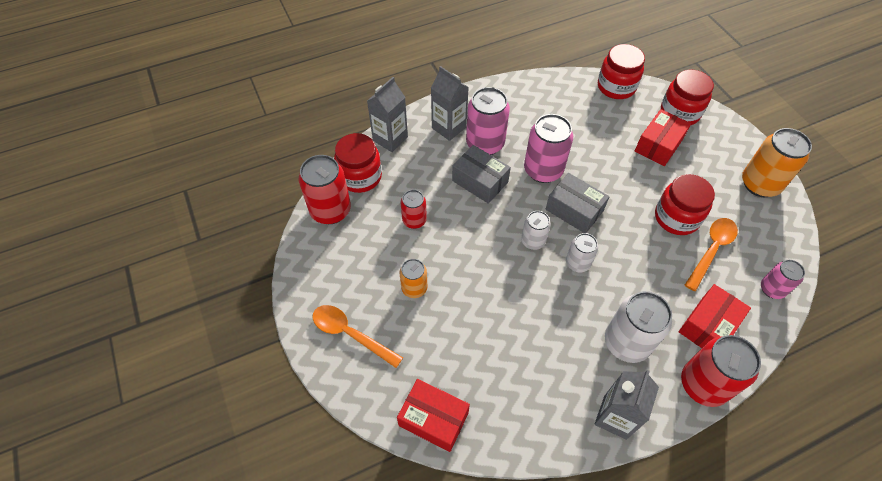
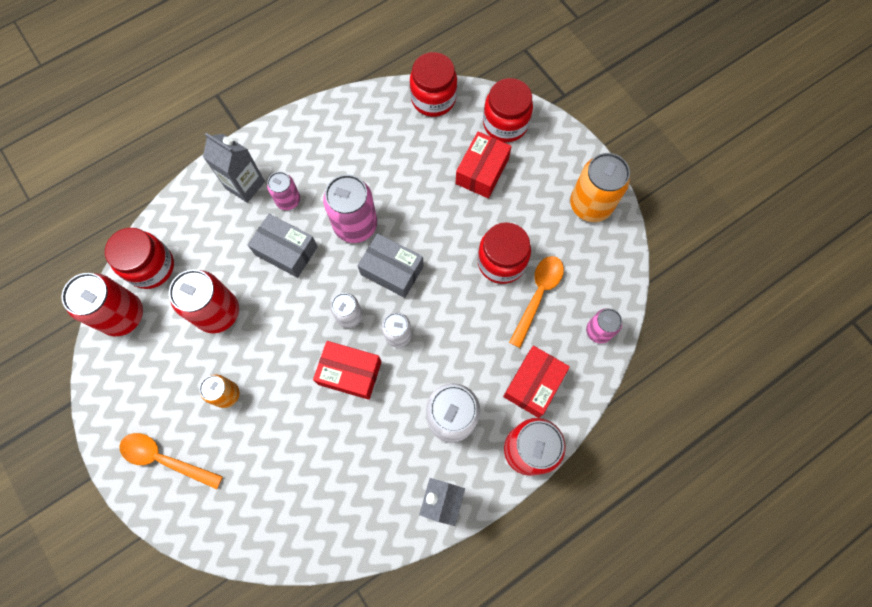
camera: 10 degrees left, 15 degrees up
grey carton [367,77,408,152] -> none
red box [397,379,470,452] -> red box moved to [313,341,382,400]
red can [401,190,427,229] -> red can [169,270,239,333], size x1.74
pink can [466,87,510,155] -> pink can [267,172,300,210], size x0.58

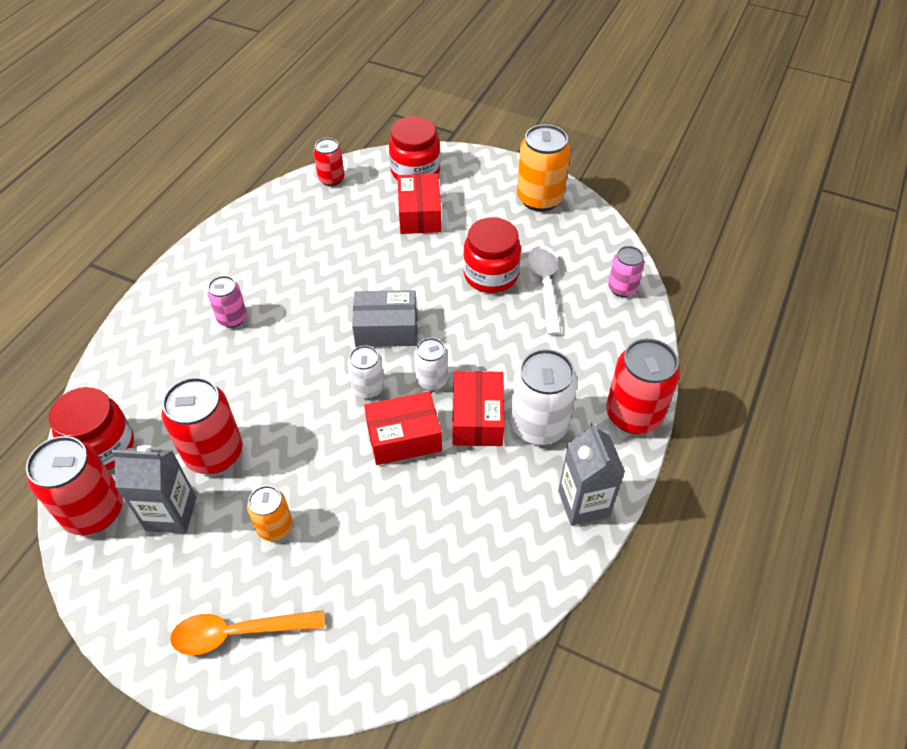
camera: 30 degrees left, 20 degrees down
grey carton [203,133,265,203] -> grey carton moved to [112,445,197,534]
grey box [248,214,318,278] -> none
pink can [323,175,377,243] -> none
red jar [410,52,457,117] -> red can [314,138,345,186]
red box [503,346,570,418] -> red box moved to [452,371,504,446]
orange spoon [509,256,564,348] -> white spoon [528,246,561,335]

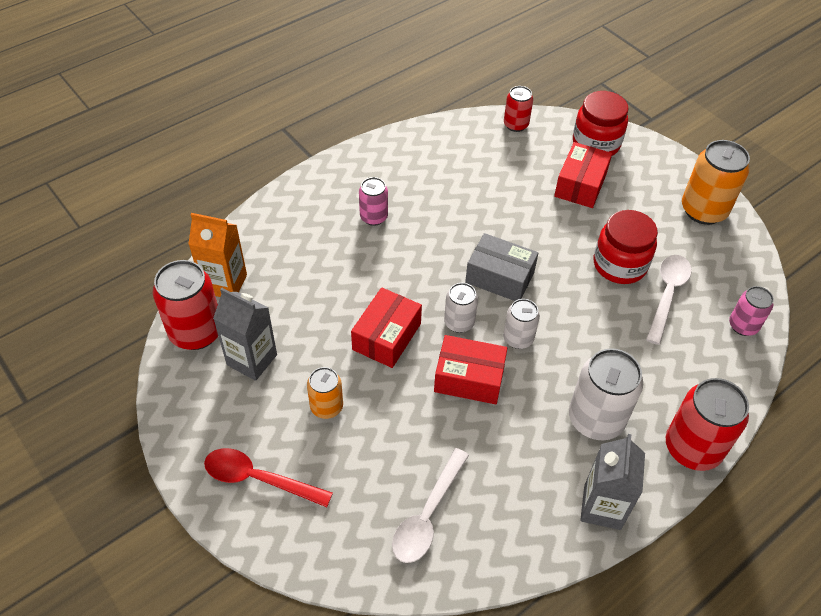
camera: 25 degrees right, 0 degrees up
red jar [49,387,134,470] -> orange carton [188,213,247,297]
red can [162,377,243,474] -> none
orange spoon [170,610,325,655] -> red spoon [204,448,333,507]
red box [452,371,504,446] -> red box moved to [351,287,422,368]
none -> white spoon [392,448,469,563]

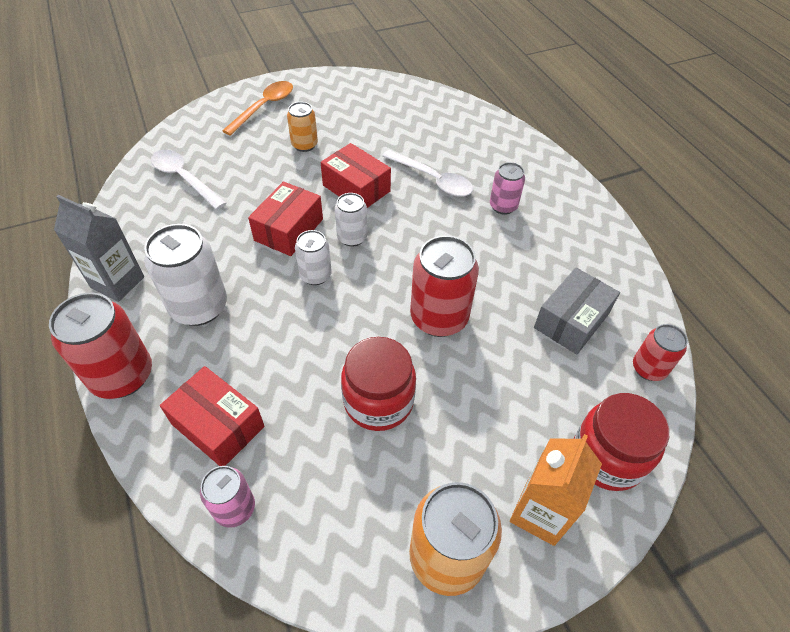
camera: 105 degrees right, 0 degrees up
red can [153,260,218,350] -> red can moved to [410,235,479,337]
orange carton [188,213,247,297] -> orange carton moved to [510,434,602,546]
red spoon [204,448,333,507] -> orange spoon [222,81,293,136]
grey carton [213,288,277,381] -> none
grey box [465,233,538,301] -> grey box moved to [534,268,620,355]
red box [554,142,612,208] -> red box moved to [160,366,264,466]
white spoon [646,255,692,345] -> white spoon moved to [383,150,473,197]

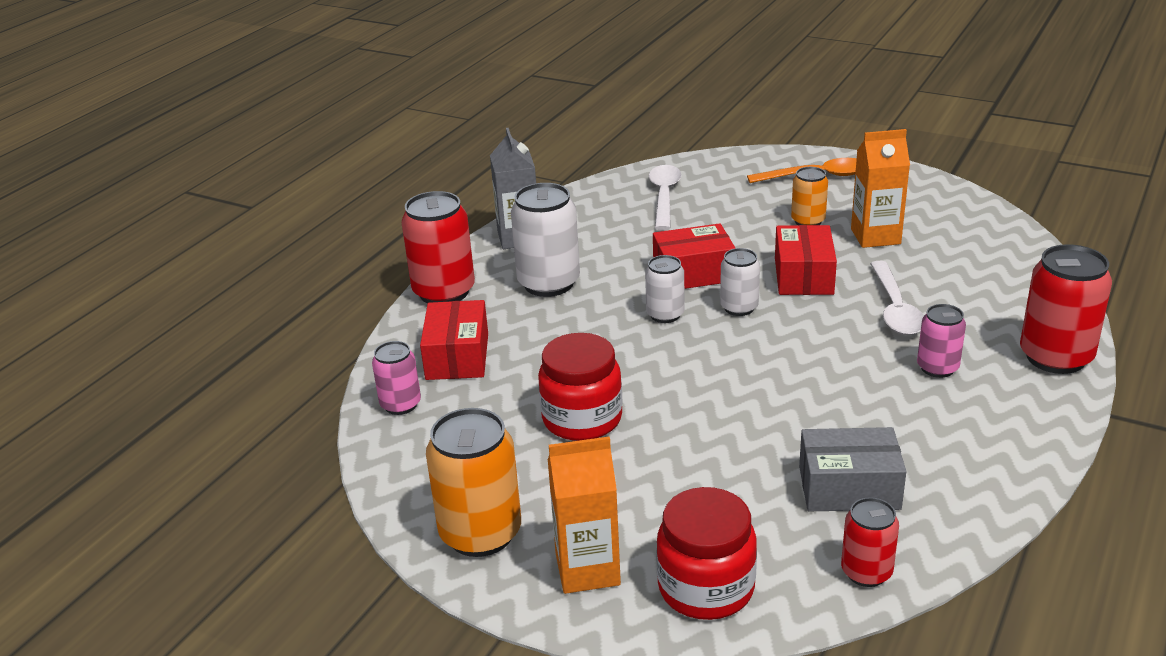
camera: 55 degrees right, 20 degrees down
red can [410,235,479,337] -> red can moved to [1020,244,1112,374]
none -> orange carton [851,129,910,248]

